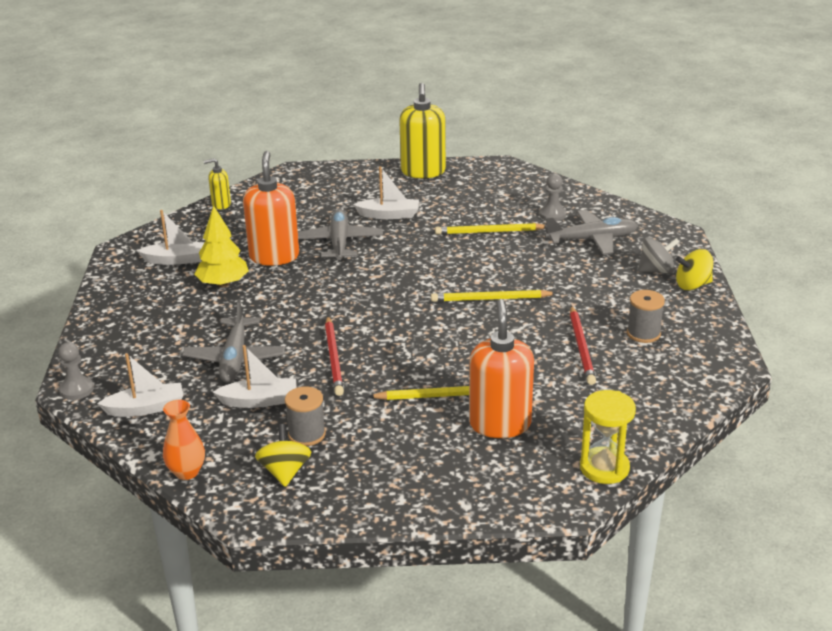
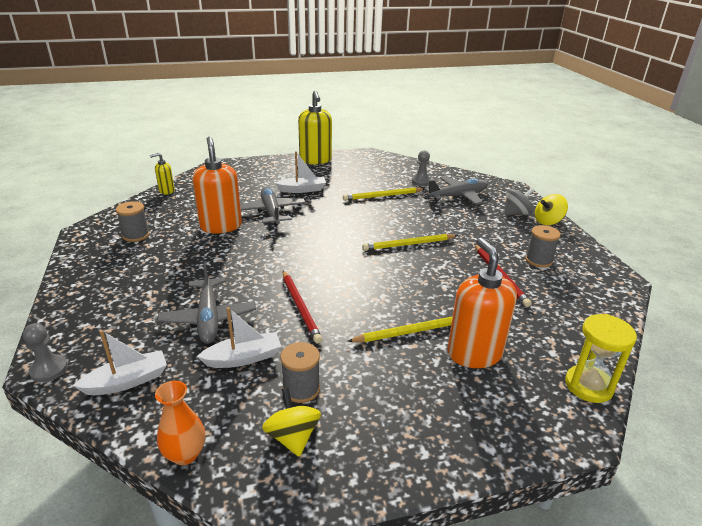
camera: 15 degrees left, 0 degrees up
white boat [137,210,205,265] -> grey spool [116,201,150,242]
yellow tree [194,205,249,288] -> none

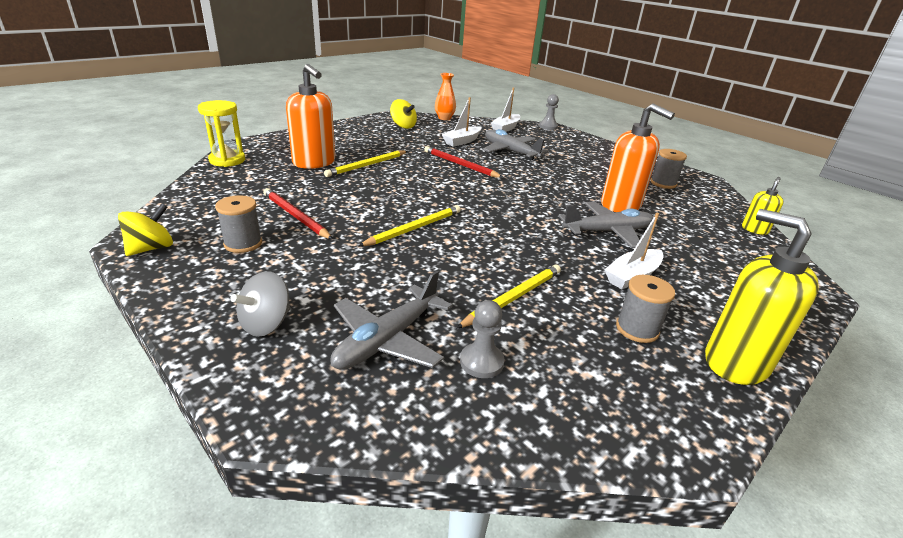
camera: 150 degrees right, 0 degrees up
grey plane [240,186,306,225] -> grey plane turned 60 degrees counterclockwise [558,202,653,248]
grey spool [280,342,320,403] -> grey spool moved to [616,275,675,343]
yellow spinning top [535,194,568,225] -> yellow spinning top moved to [118,203,173,256]

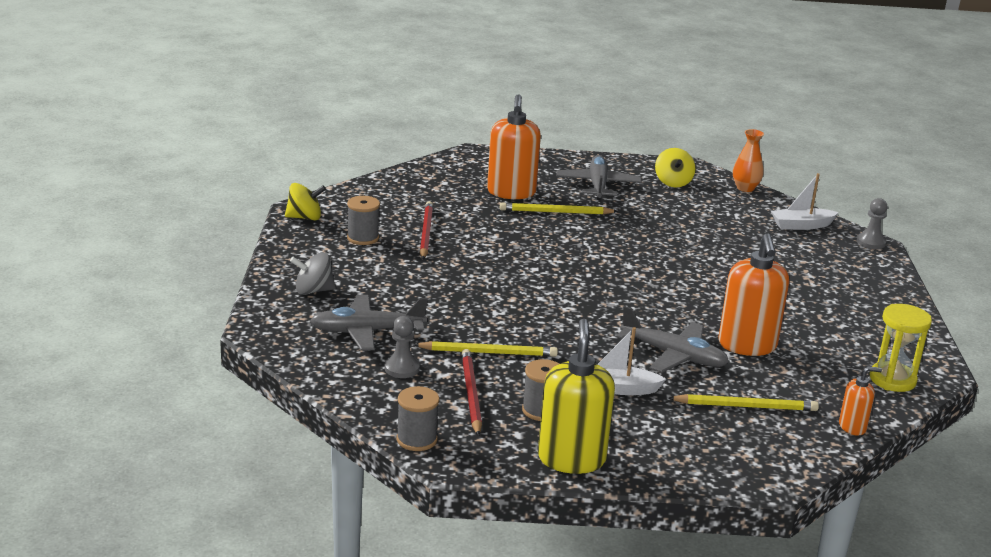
camera: 45 degrees right, 5 degrees down
yellow hourglass [198,100,245,167] -> yellow hourglass moved to [870,304,932,392]
yellow pencil [359,205,461,246] -> yellow pencil moved to [669,394,819,411]
red pencil [424,146,504,178] -> red pencil moved to [461,349,482,436]
white boat [442,97,481,147] -> none
grey plane [483,129,548,161] -> grey plane moved to [556,155,642,200]
grey spool [650,149,687,189] -> grey spool moved to [397,386,439,451]
yellow soap dispenser [742,177,784,235] -> orange soap dispenser [839,366,882,436]

